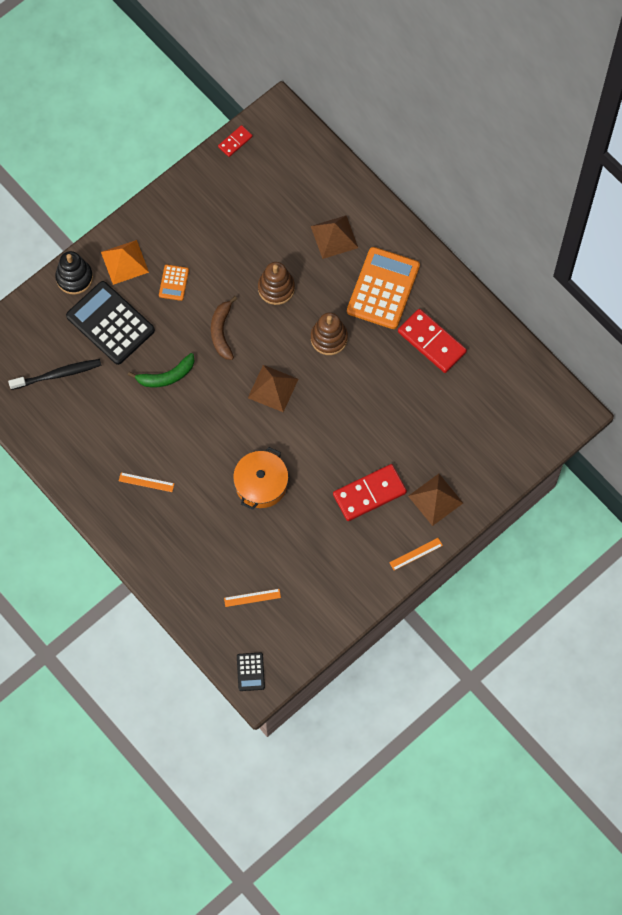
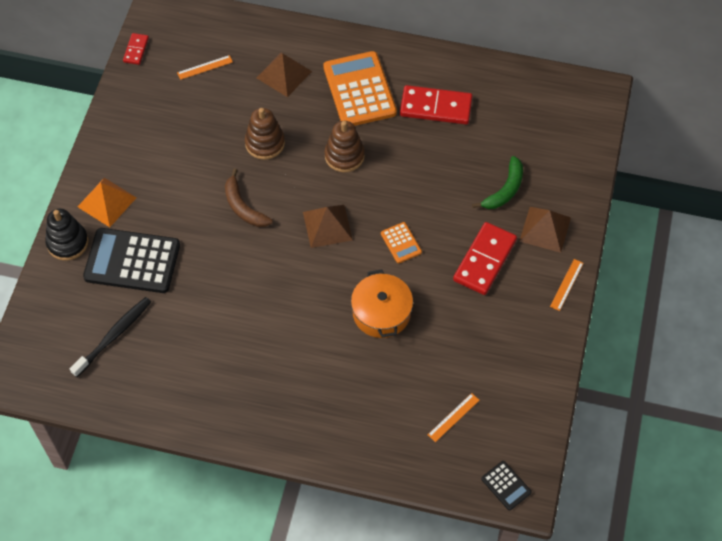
camera: 35 degrees left, 10 degrees down
orange ruler [119,472,174,492] -> orange ruler moved to [177,55,233,80]
green banana [128,353,195,388] -> green banana moved to [472,156,523,209]
orange calculator [159,265,189,301] -> orange calculator moved to [381,222,422,263]

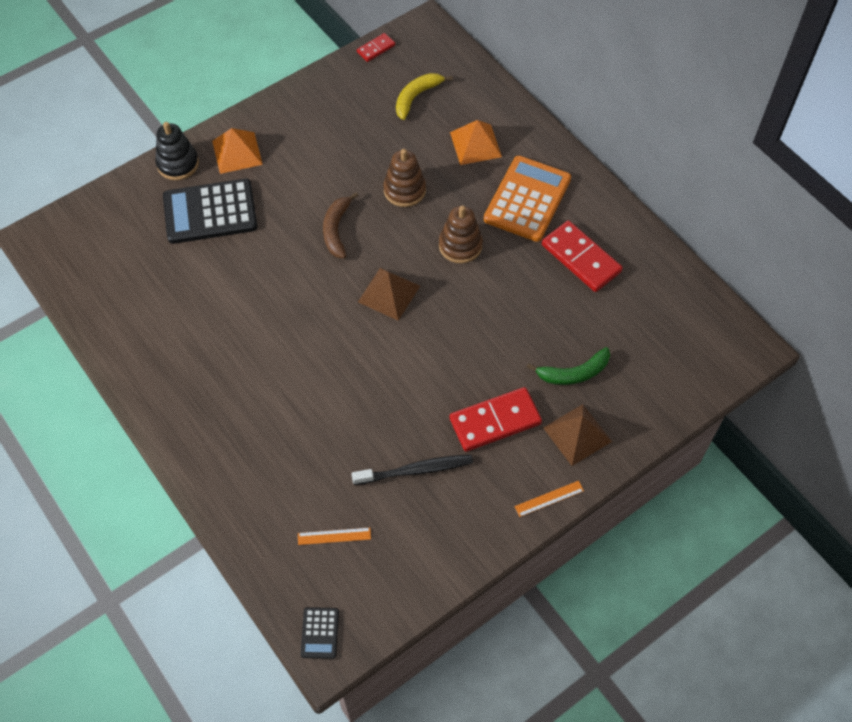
camera: 40 degrees right, 0 degrees up
black toothbrush [70,297,151,377] -> black toothbrush moved to [351,454,473,485]
black calculator [83,228,180,293] -> black calculator turned 60 degrees counterclockwise [163,179,258,244]
orange ruler [177,55,233,80] -> yellow banana [396,73,453,120]
brown pyramid [257,53,312,97] -> orange pyramid [450,120,502,165]
orange pot [351,270,413,338] -> none
orange calculator [381,222,422,263] -> none

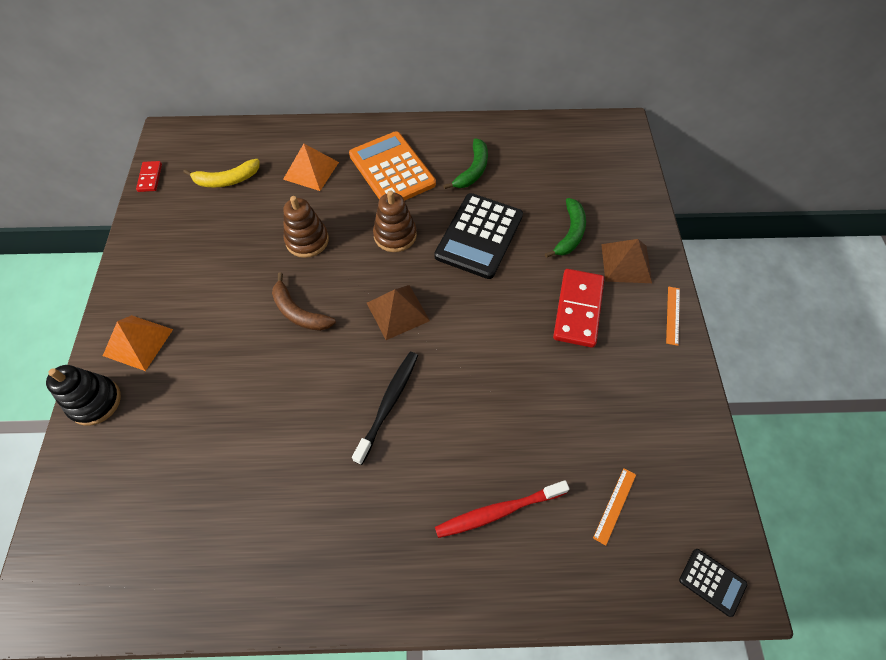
camera: 55 degrees left, 0 degrees up
black calculator [163,179,258,244] -> black calculator moved to [434,193,523,279]
black toothbrush [351,454,473,485] -> black toothbrush moved to [352,352,418,465]
yellow banana [396,73,453,120] -> yellow banana turned 90 degrees counterclockwise [183,159,260,188]
red domino [542,221,623,292] -> green banana [443,138,488,189]
none -> red toothbrush [435,480,569,538]

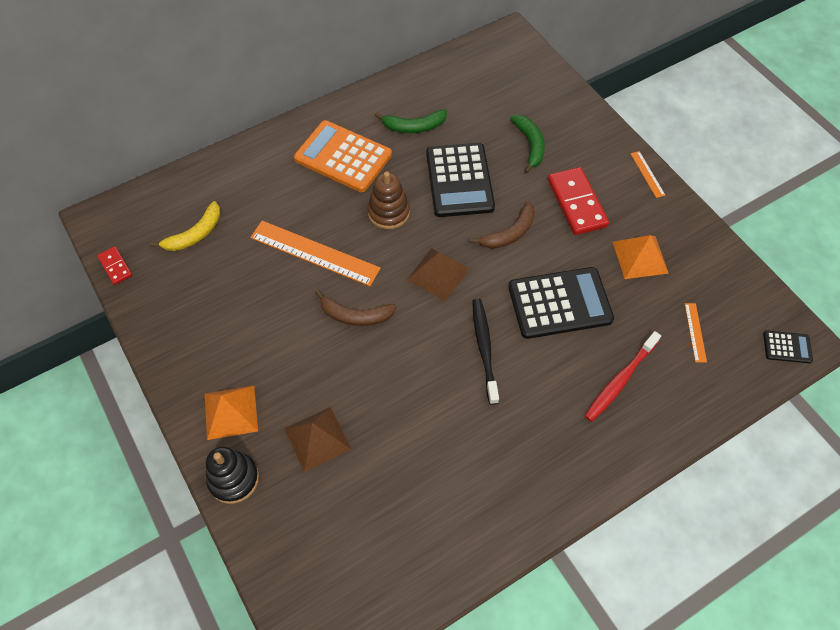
camera: 30 degrees left, 0 degrees up
orange pyramid [283,144,339,191] -> orange pyramid moved to [613,235,669,279]
brown stacking toy [283,196,329,258] -> orange ruler [250,221,381,286]
green banana [443,138,488,189] -> green banana turned 90 degrees clockwise [375,109,447,133]
brown pyramid [601,239,652,283] -> brown pyramid moved to [284,407,352,472]
none -> brown banana [469,202,535,249]
none -> black calculator [508,267,614,339]

